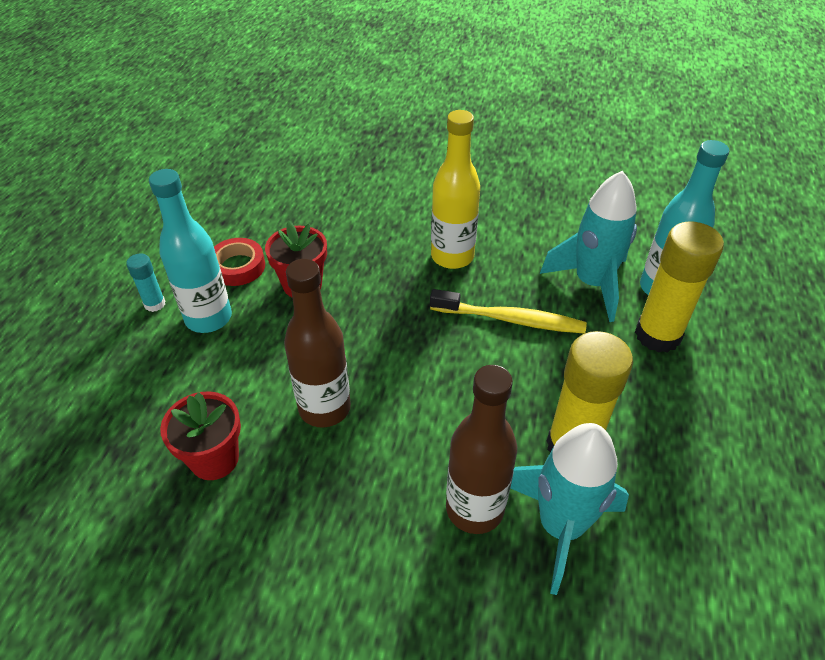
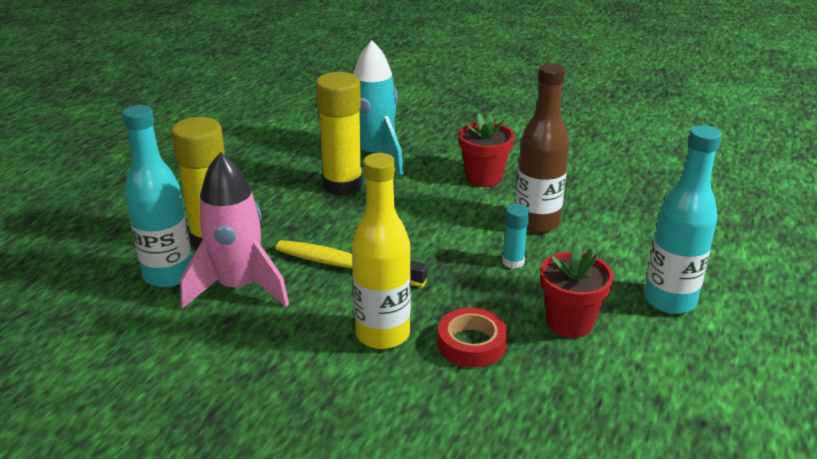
camera: 170 degrees left, 15 degrees down
turquoise glue stick [126,254,166,312] -> turquoise glue stick moved to [502,204,529,269]
red flower pot [160,391,241,480] -> red flower pot moved to [459,113,515,187]
red tape [214,238,265,286] -> red tape moved to [438,308,507,367]
brown bottle [446,365,517,534] -> none
turquoise rocket [540,171,637,322] -> pink rocket [180,152,289,309]

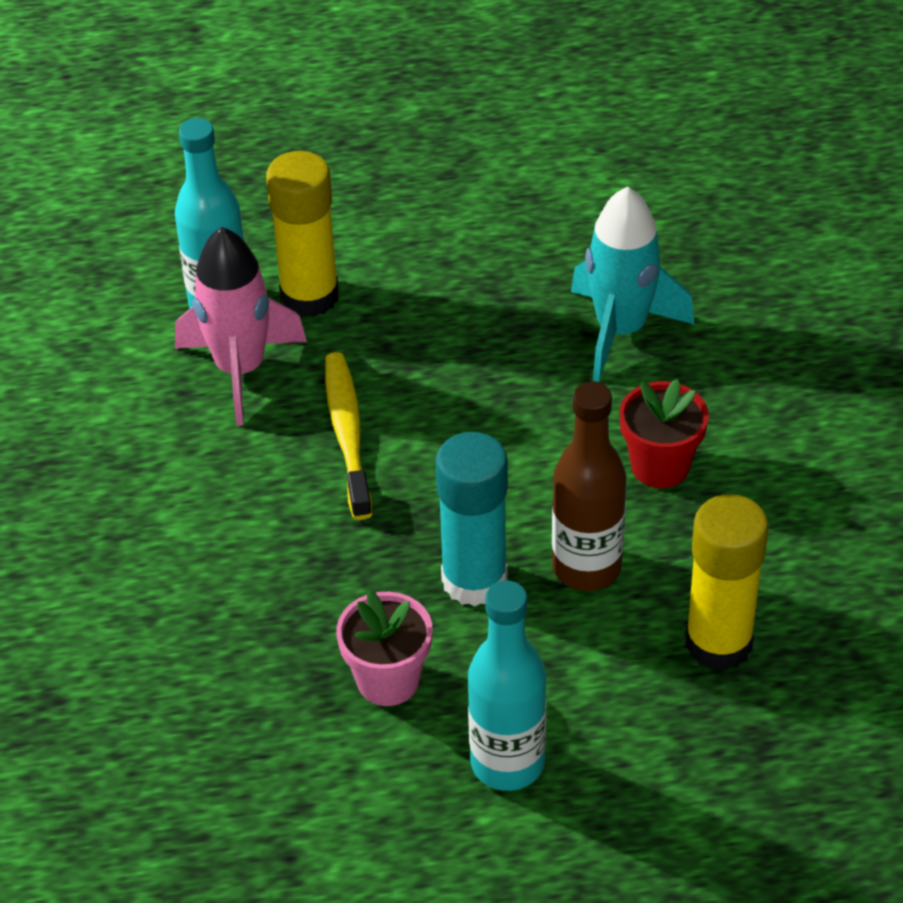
camera: 60 degrees right, 15 degrees up
yellow glue stick [316,72,363,196] -> yellow glue stick moved to [685,494,769,671]
yellow bottle [352,153,411,349] -> none
red tape [438,308,507,367] -> none
turquoise glue stick [502,204,529,269] -> turquoise glue stick [435,432,508,607], size x2.09
red flower pot [540,243,614,338] -> pink flower pot [336,590,433,706]

